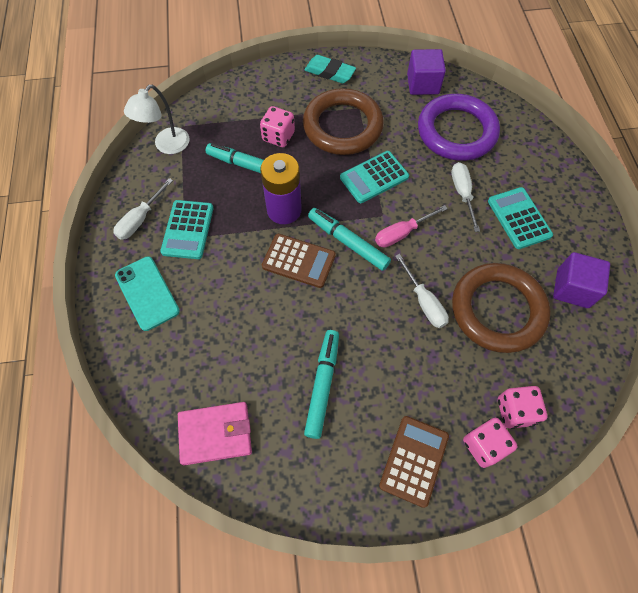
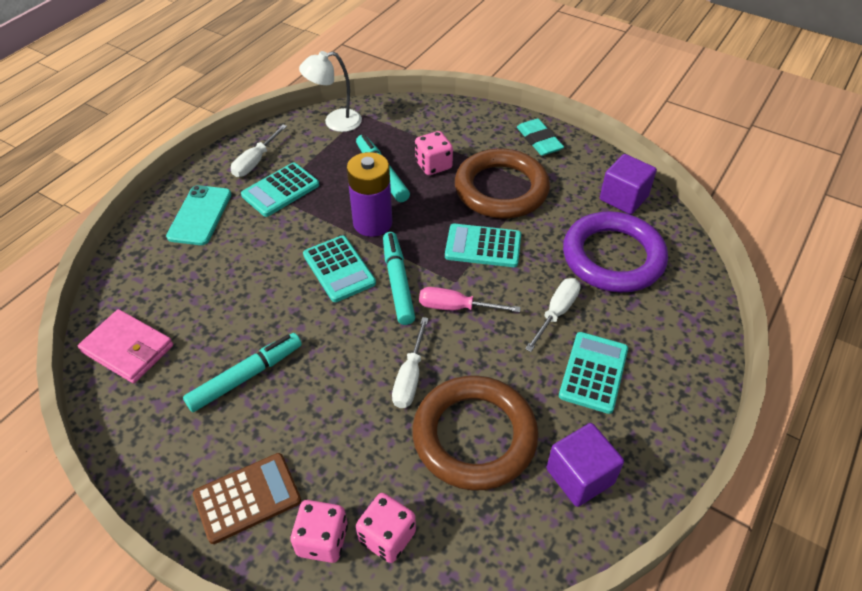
camera: 40 degrees right, 15 degrees down
white screwdriver [113,178,173,240] -> white screwdriver turned 45 degrees counterclockwise [231,125,287,177]
brown calculator [262,234,336,288] -> turquoise calculator [303,235,376,302]

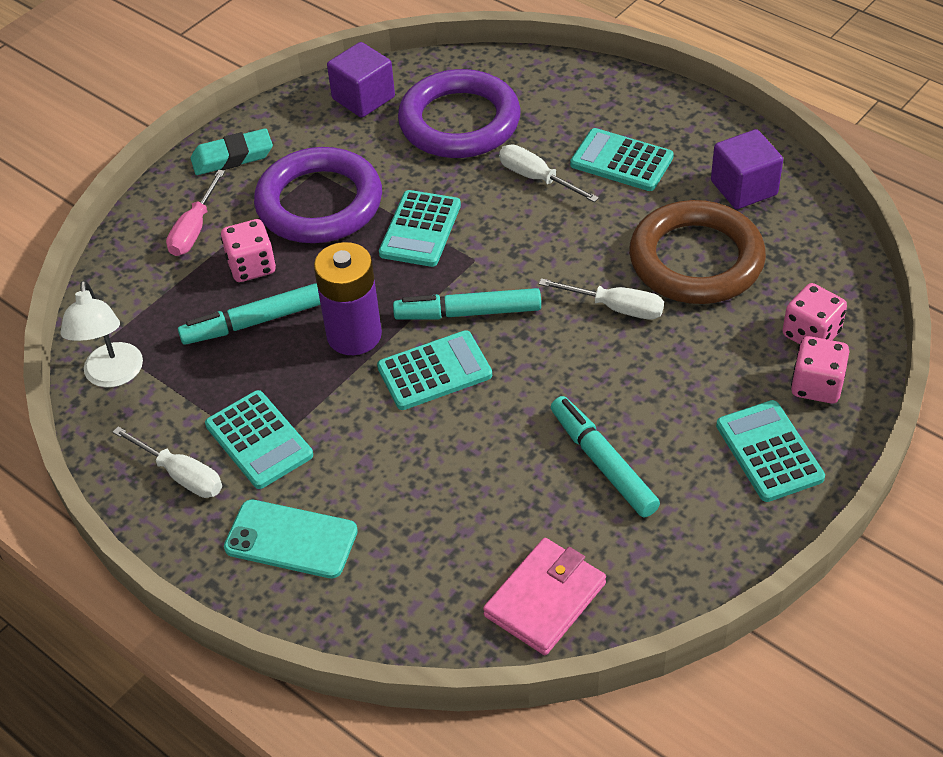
camera: 80 degrees left, 0 degrees up
brown calculator [193,453,301,544] -> turquoise calculator [716,400,825,502]
pink screwdriver [419,287,521,312] -> pink screwdriver moved to [166,170,225,256]
brown ring [455,149,550,218] -> purple ring [254,147,382,243]

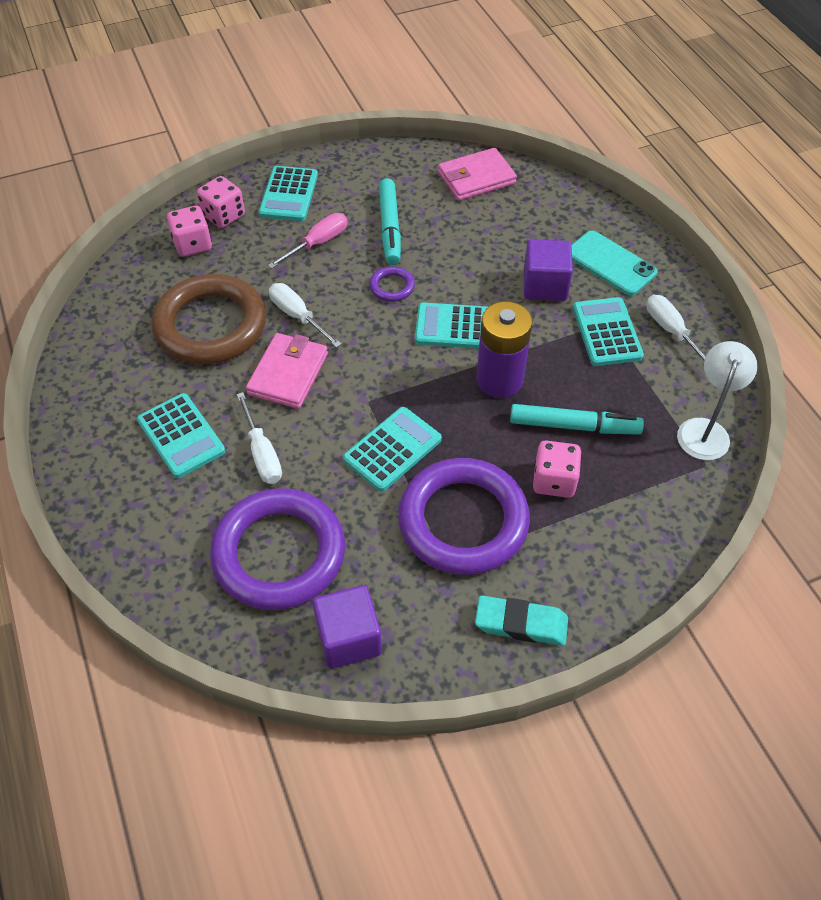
camera: 155 degrees left, 5 degrees up
pink screwdriver [166,170,225,256] -> pink screwdriver moved to [268,213,347,268]
turquoise marker [393,288,541,320] -> none
purple cube [711,129,783,209] -> purple cube moved to [524,239,573,301]
none -> pink wallet [246,333,328,409]
none -> purple ring [369,266,415,302]

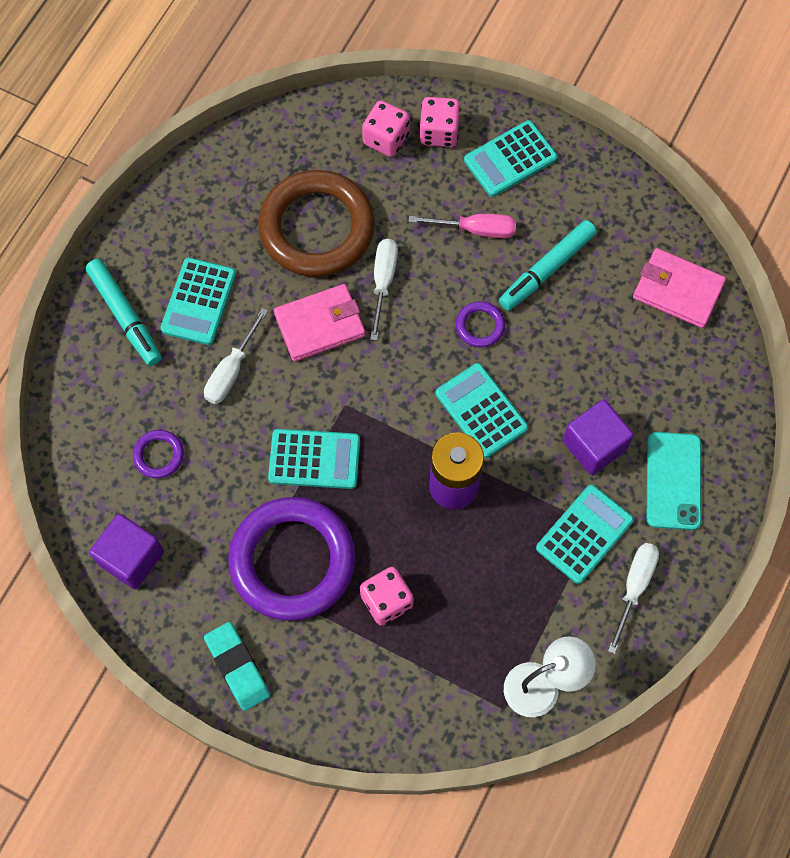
camera: 50 degrees right, 15 degrees up
purple ring [210,488,345,610] -> purple ring [133,430,184,479], size x0.42
turquoise marker [510,404,644,435] -> turquoise marker moved to [86,259,162,366]

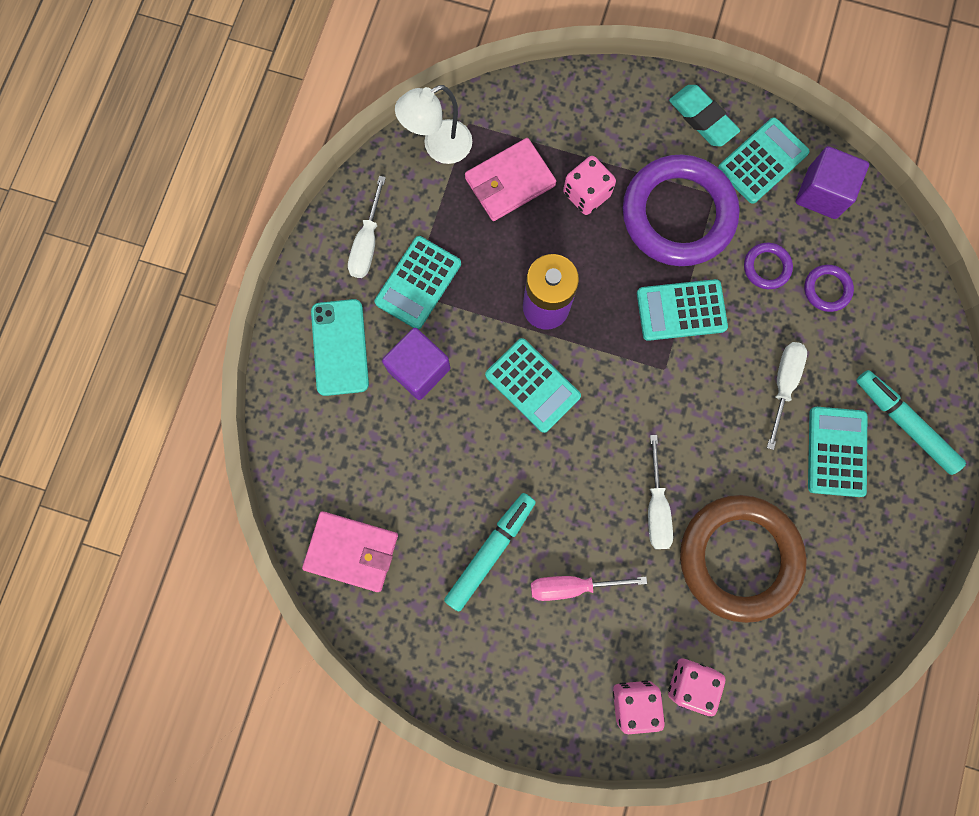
camera: 170 degrees right, 10 degrees up
pink wallet [274,284,365,361] -> pink wallet moved to [465,138,556,221]
purple ring [456,301,505,348] -> purple ring moved to [744,243,793,289]
turquoise calculator [464,120,557,197] -> turquoise calculator moved to [718,117,809,204]

